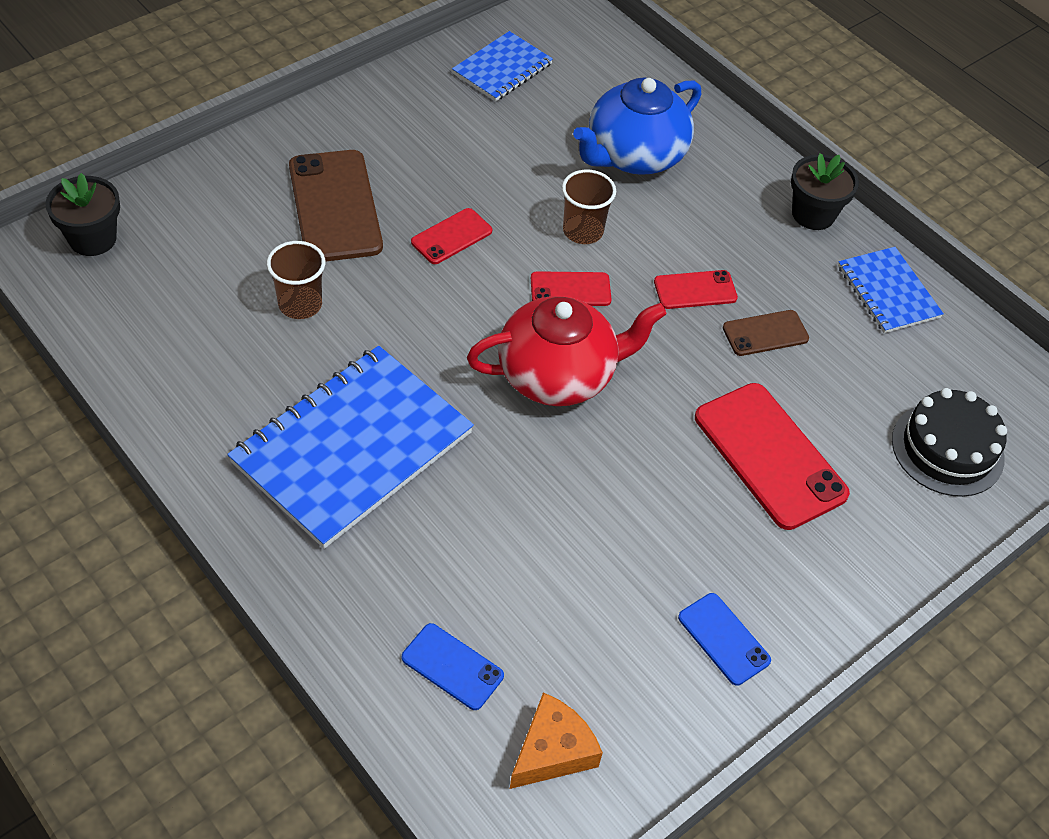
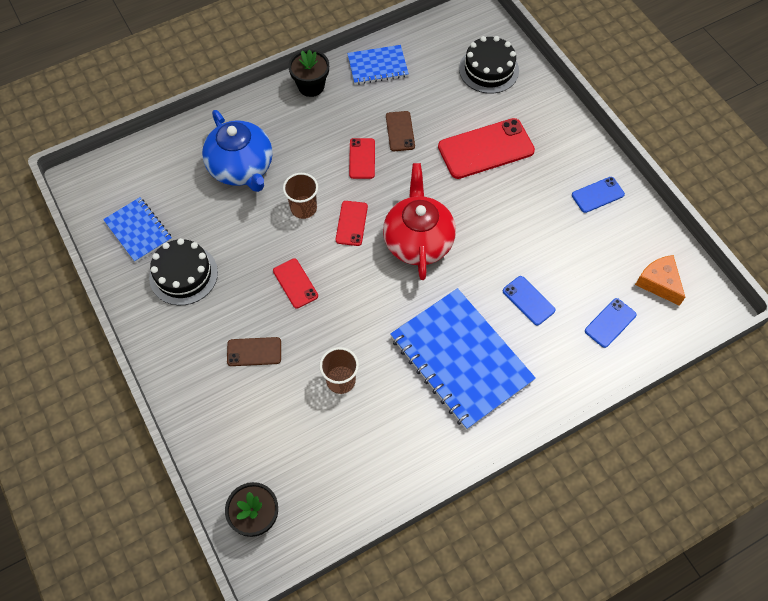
camera: 75 degrees left, 10 degrees up
brown phone [289,150,383,262] -> brown phone [227,337,281,366], size x0.53
none -> black cake [149,238,218,305]
none -> blue phone [503,276,555,325]

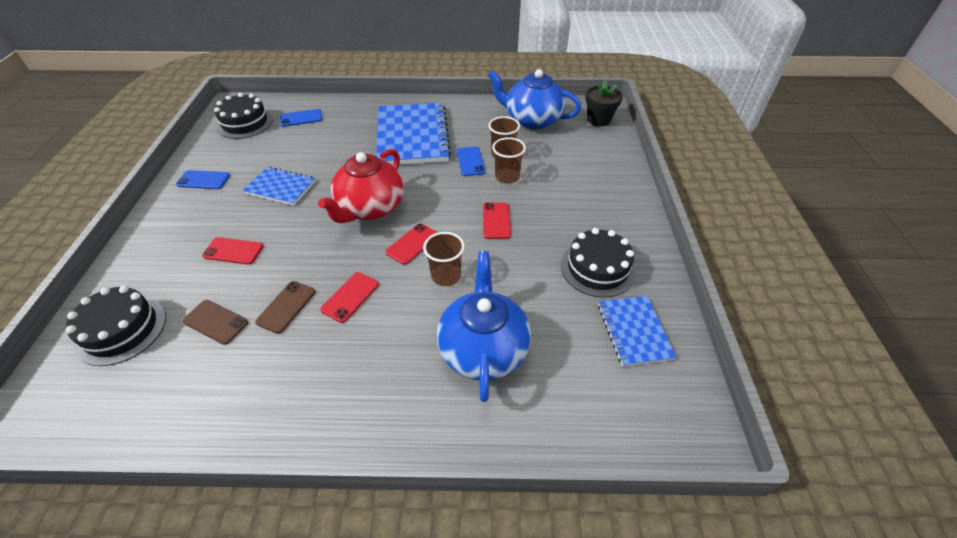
camera: 150 degrees left, 15 degrees down
brown phone [227,337,281,366] -> brown phone moved to [183,300,248,345]
black flower pot [288,50,329,97] -> none
blue notebook [347,45,409,85] -> blue notebook moved to [243,167,316,206]
red phone [438,118,535,179] -> red phone [202,237,264,265], size x0.53
blue phone [503,276,555,325] -> blue phone moved to [456,146,486,176]
orange cheese [635,255,685,306] -> black cake [214,93,273,139]
none -> blue teapot [488,69,581,129]
none -> brown cup [492,137,526,184]

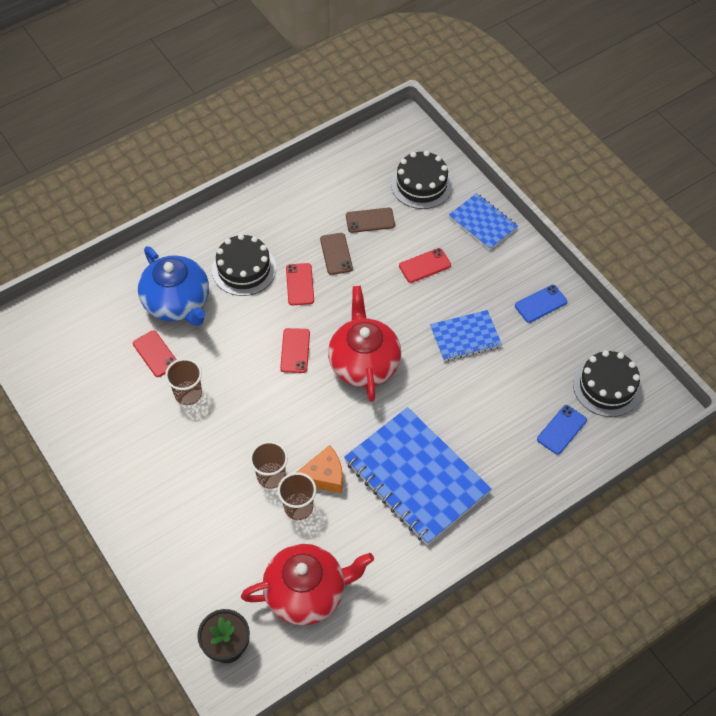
camera: 145 degrees right, 10 degrees up
brown cup [423,232,465,286] -> brown cup moved to [165,358,202,405]
blue phone [456,146,486,176] -> orange cheese [297,445,343,493]
red phone [483,203,511,239] -> red phone moved to [133,331,177,377]
blue teapot [488,69,581,129] -> red teapot [241,544,374,625]
black cake [561,228,635,298] -> black cake moved to [212,234,276,296]
blue notebook [598,296,677,367] -> blue notebook moved to [449,193,518,250]

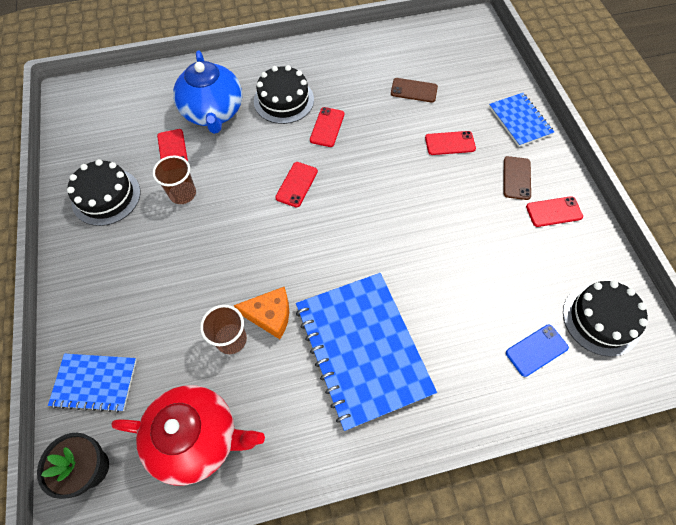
camera: 20 degrees right, 5 degrees up
brown cup [250,441,288,489] -> none
brown phone [320,233,353,275] -> brown phone moved to [503,156,531,200]
red teapot [328,286,401,402] -> none
black cake [391,151,453,209] -> black cake moved to [67,159,141,226]
blue notebook [430,310,502,361] -> blue notebook moved to [48,354,137,413]
blue phone [515,285,567,323] -> red phone [526,196,583,227]

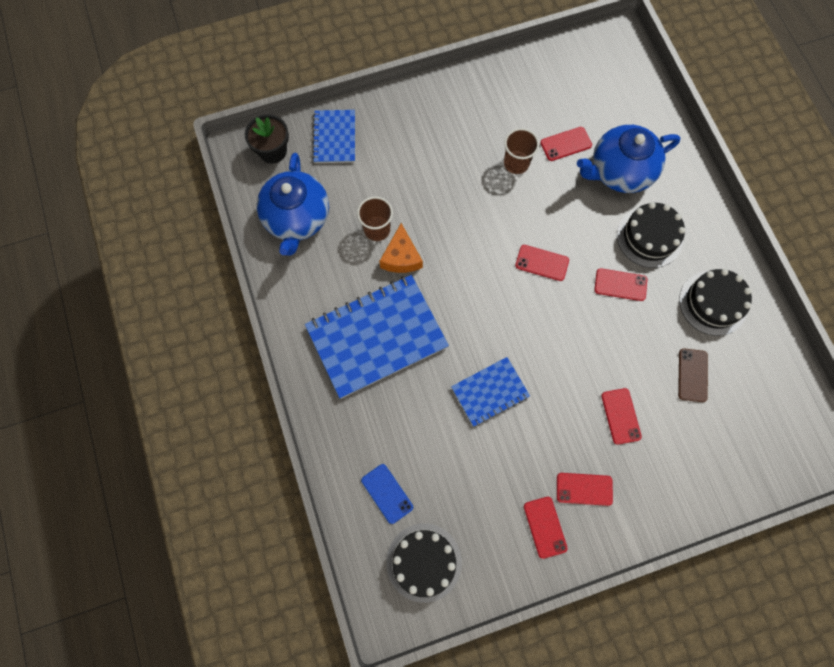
camera: 85 degrees right, 10 degrees up
black cake [67,159,141,226] -> black cake moved to [679,269,752,336]
red teapot [111,385,265,485] -> blue teapot [257,153,329,256]
blue notebook [489,93,554,147] -> blue notebook moved to [451,357,530,427]
brown phone [503,156,531,200] -> red phone [557,473,613,506]

